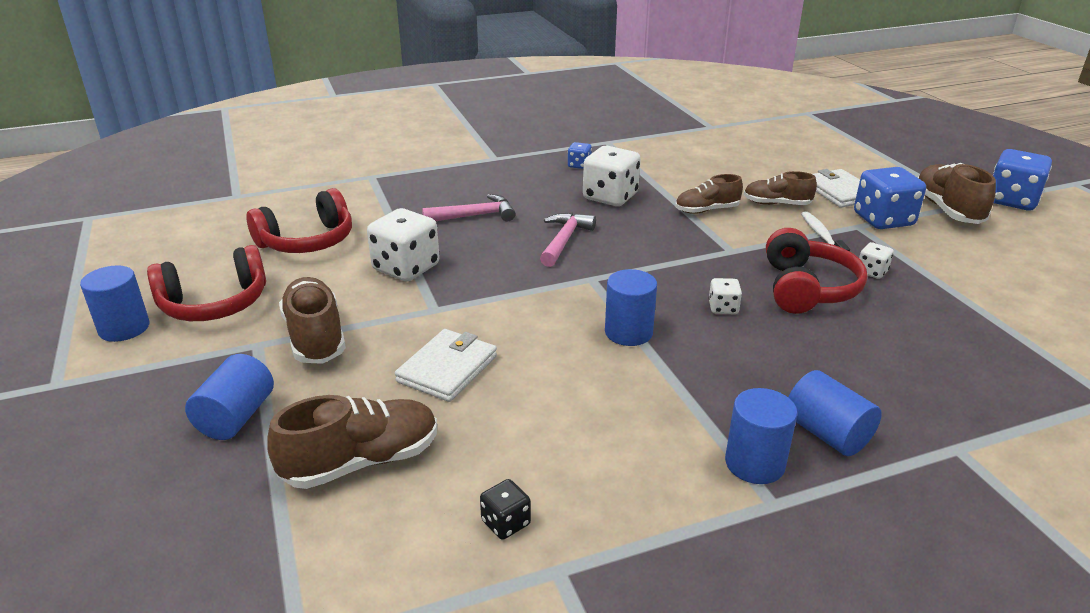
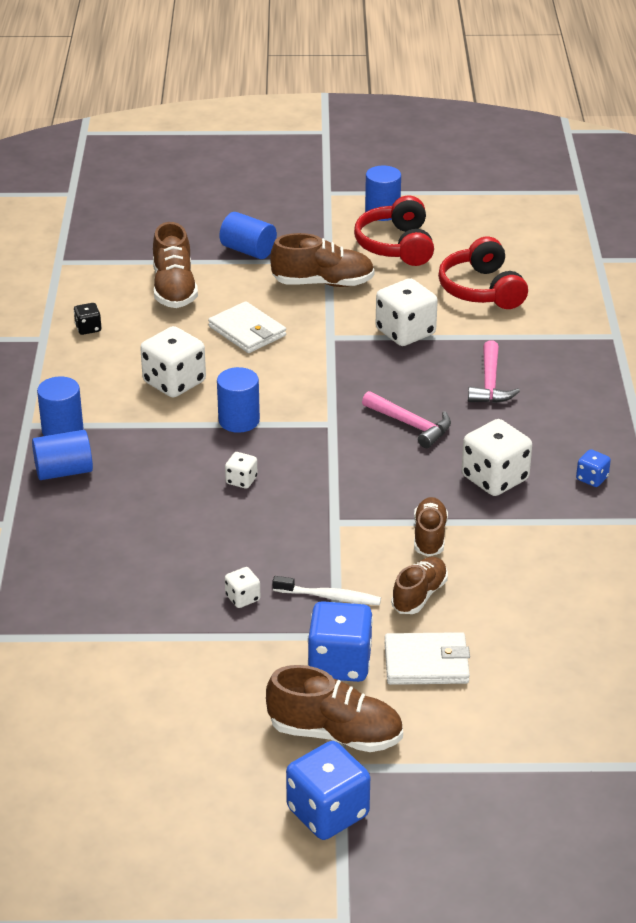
camera: 110 degrees right, 5 degrees up
red headphones [766,228,867,314] -> none
none -> white dice [140,326,206,398]

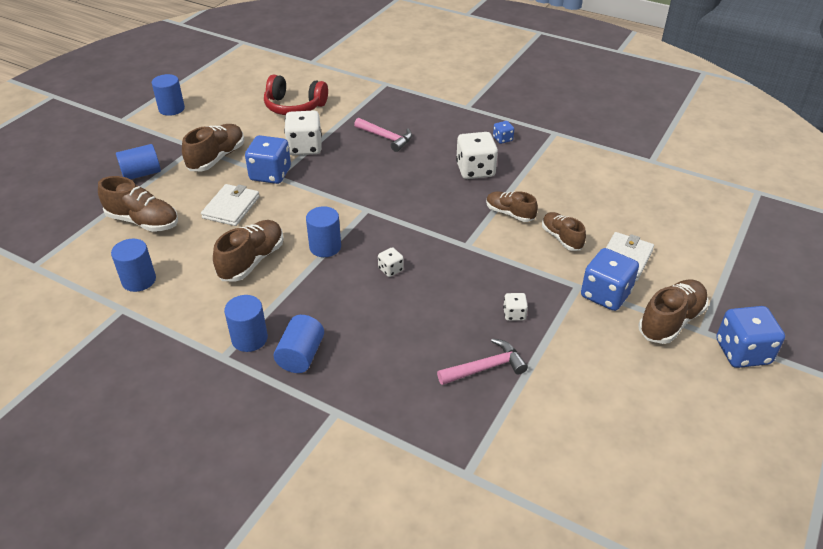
camera: 60 degrees left, 5 degrees up
black dice [74,303,102,335] -> blue cylinder [111,239,156,292]
white dice [140,326,206,398] -> brown shoe [213,220,284,282]
white wallet [208,301,286,353] -> white wallet turned 60 degrees counterclockwise [201,184,260,226]
white toothbrush [273,576,381,605] -> none
red headphones [354,195,434,266] -> none
pink hammer [362,391,451,448] -> pink hammer moved to [437,338,528,385]
none -> blue dice [245,135,291,184]

